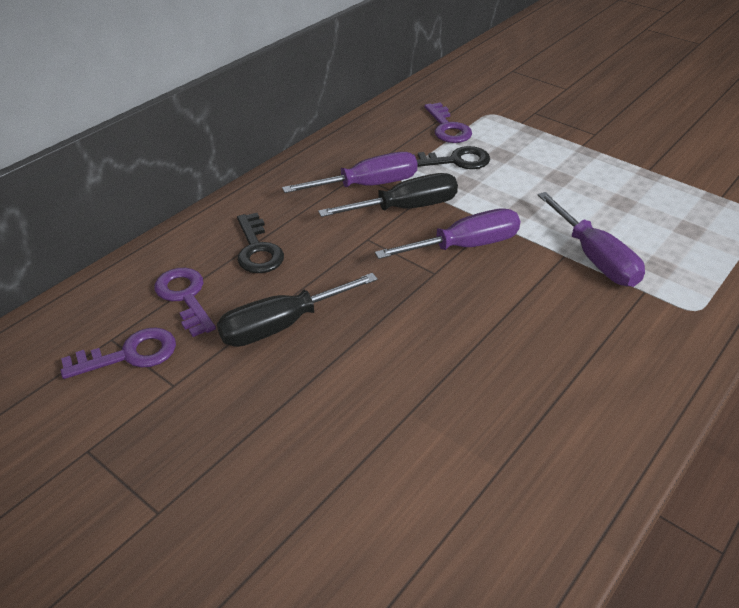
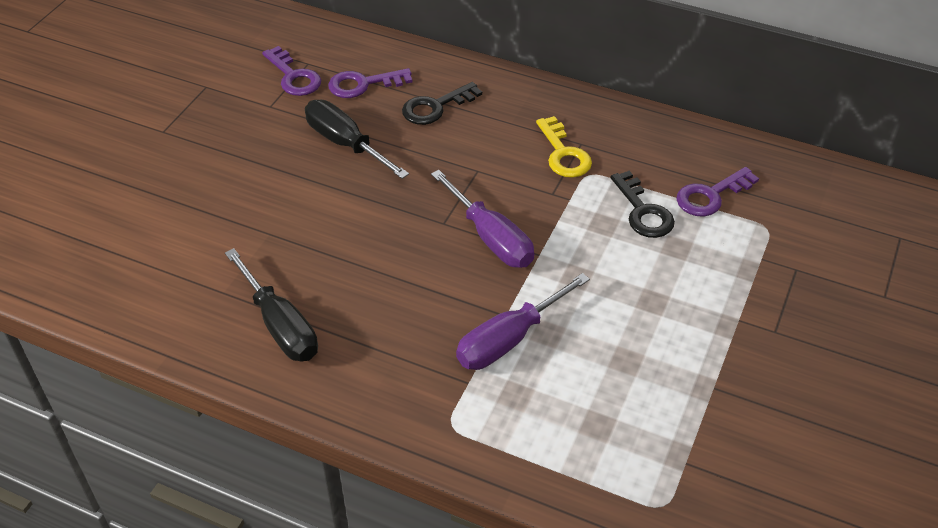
camera: 75 degrees right, 5 degrees up
purple key [154,268,216,337] -> purple key turned 150 degrees counterclockwise [328,68,413,98]
purple screwdriver [282,152,418,193] -> yellow key [536,116,592,178]
black screwdriver [318,173,458,217] -> black screwdriver moved to [225,248,318,361]

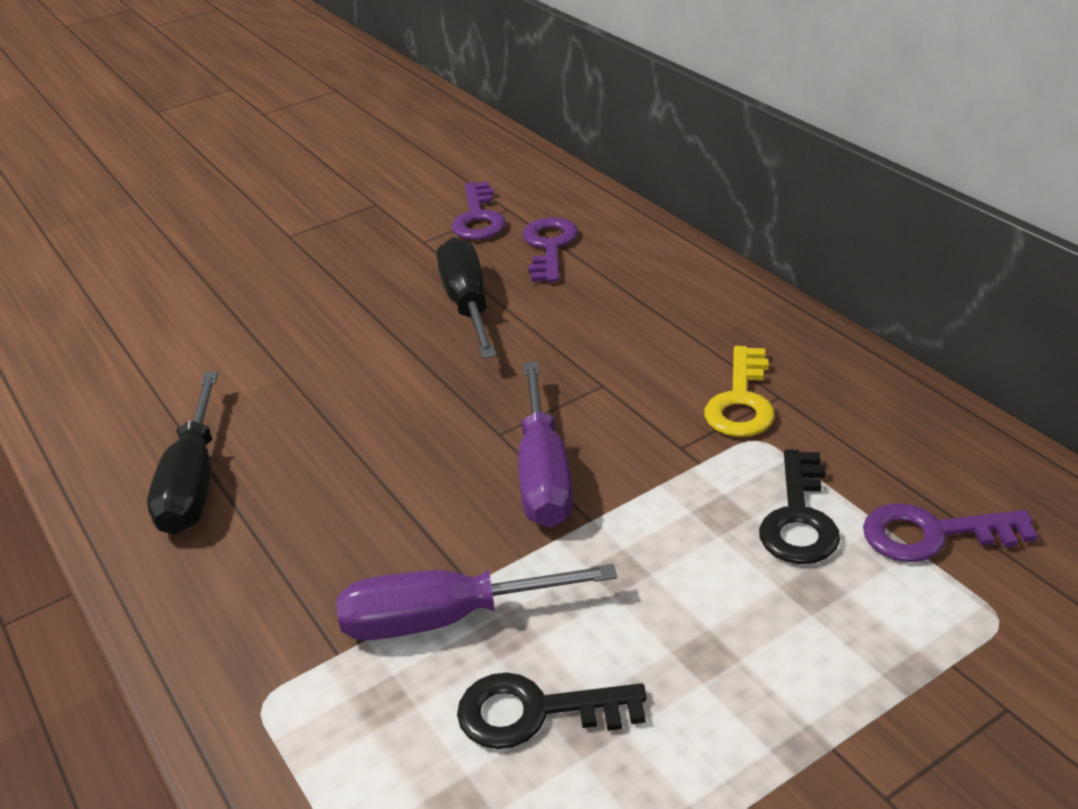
camera: 35 degrees right, 10 degrees down
purple key [328,68,413,98] -> purple key turned 75 degrees clockwise [523,217,578,282]
black key [402,82,482,125] -> black key moved to [457,672,647,749]

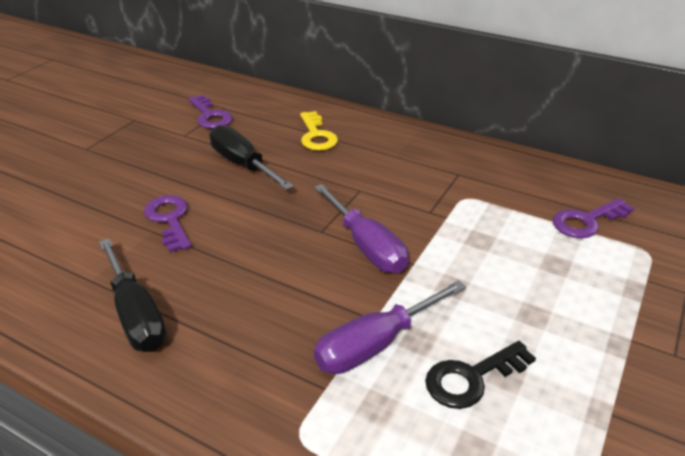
camera: 30 degrees left, 0 degrees up
purple key [523,217,578,282] -> purple key moved to [144,195,191,252]
yellow key [704,346,775,437] -> yellow key moved to [300,111,338,151]
black key [759,449,840,564] -> none

